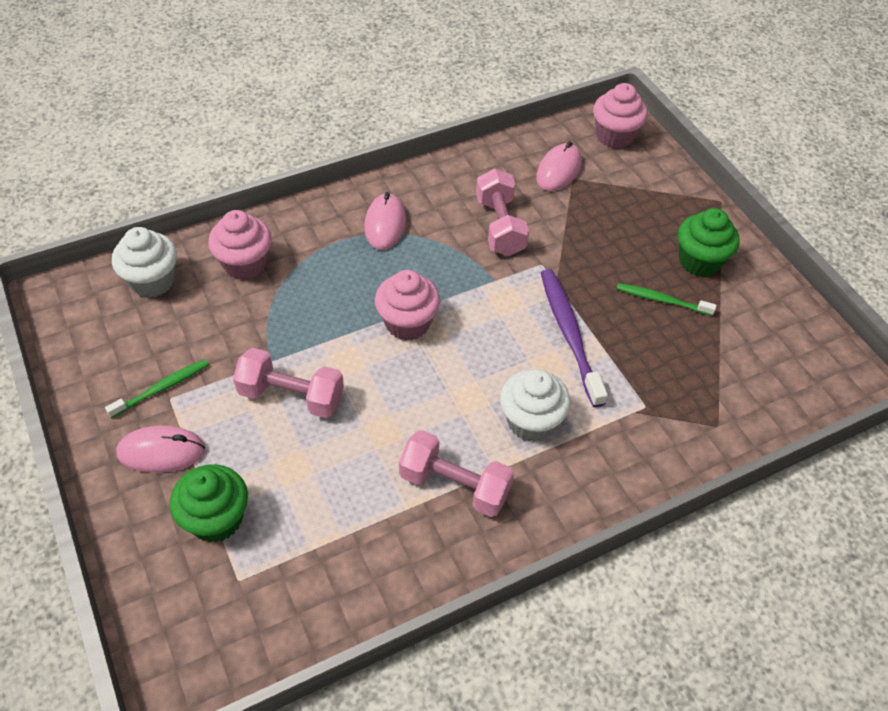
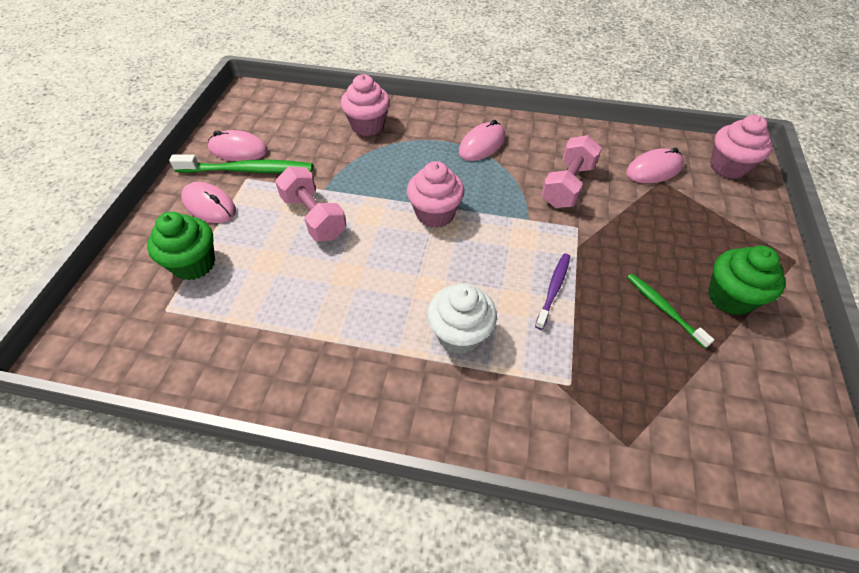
camera: 40 degrees right, 0 degrees up
green toothbrush [105,359,208,418] -> green toothbrush [169,154,313,173], size x1.68
white cupcake [112,227,177,298] -> none
pink dumbbell [399,430,514,517] -> none
purple toothbrush [541,269,608,407] -> purple toothbrush [535,253,570,330], size x0.59
none -> pink mouse [208,130,268,161]

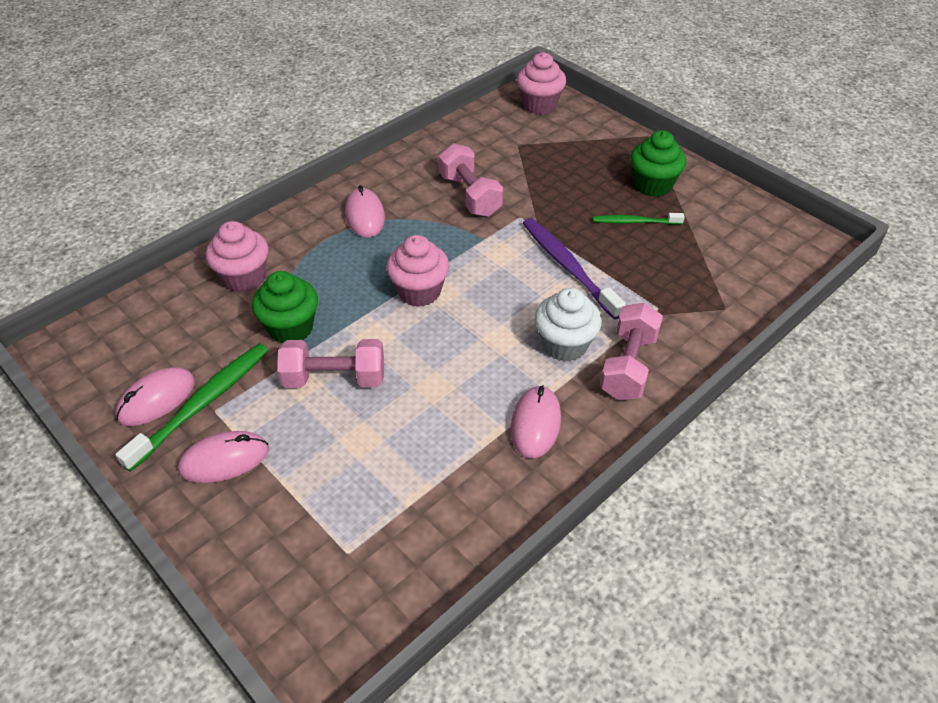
camera: 55 degrees left, 5 degrees down
green cupcake [147,212,215,280] -> green cupcake moved to [252,271,318,343]
purple toothbrush [535,253,570,330] -> purple toothbrush [523,218,626,320], size x1.68
pink mouse [626,148,684,183] -> pink mouse moved to [511,385,561,458]
none -> pink dumbbell [600,302,663,400]

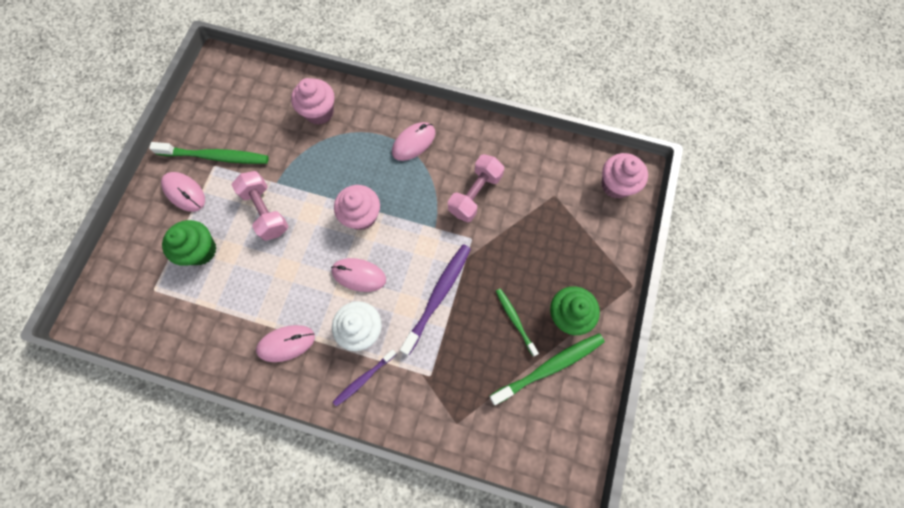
camera: 60 degrees right, 25 degrees up
pink mouse [115,367,195,426] -> pink mouse moved to [331,258,386,292]
green cupcake [252,271,318,343] -> green cupcake moved to [162,220,217,266]
pink dumbbell [600,302,663,400] -> purple toothbrush [333,349,397,407]
none -> green toothbrush [490,333,605,405]

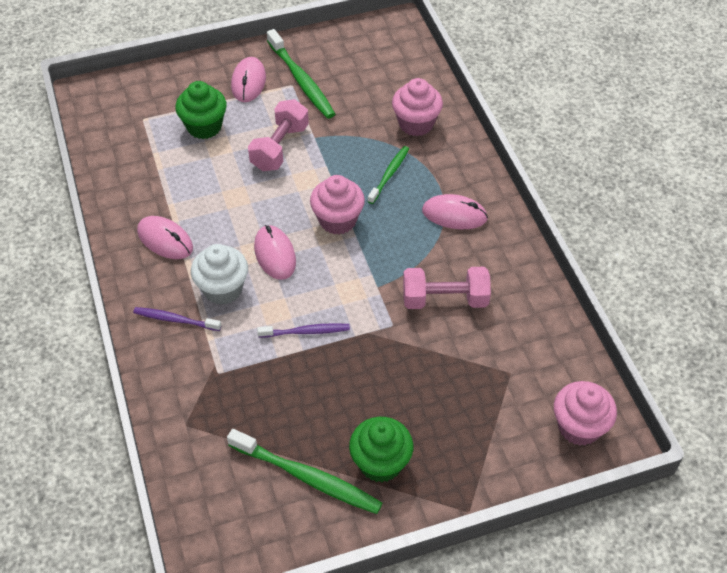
camera: 55 degrees right, 20 degrees down
purple toothbrush [400,244,471,355] -> purple toothbrush [257,323,350,338], size x0.59
green toothbrush [496,288,539,356] -> green toothbrush moved to [368,146,409,204]

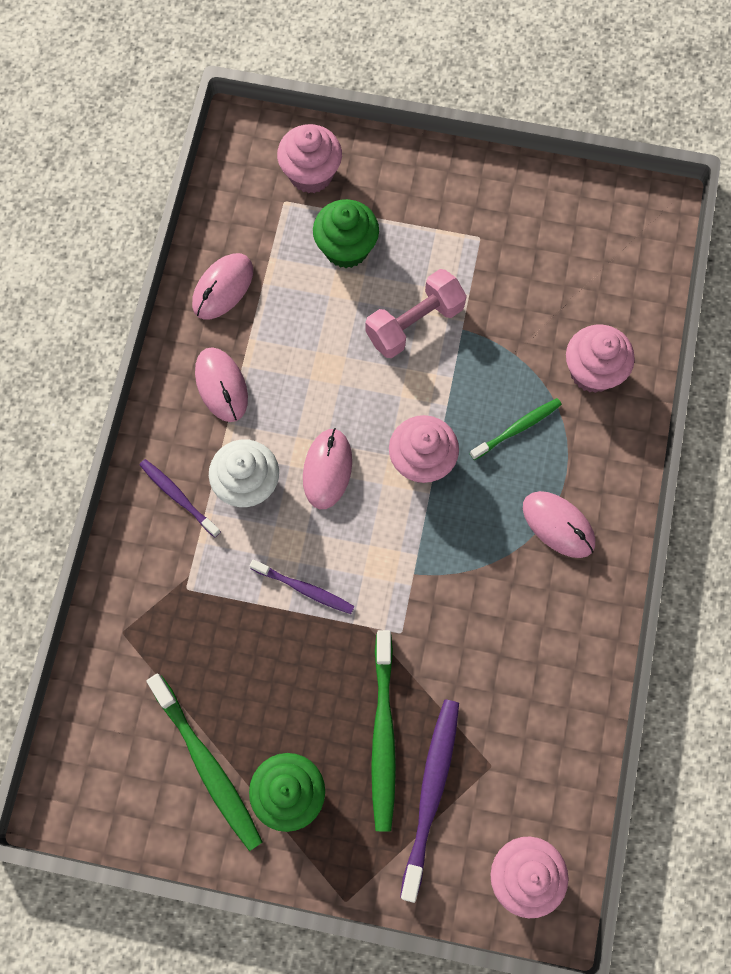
camera: 30 degrees right, 20 degrees up
pink mouse [231,57,266,102] -> pink mouse moved to [192,253,253,319]
green toothbrush [267,29,335,119] -> green toothbrush moved to [371,630,396,831]
pink dumbbell [403,267,491,309] -> none
none -> pink cupcake [277,124,342,194]
none -> purple toothbrush [400,699,459,903]

